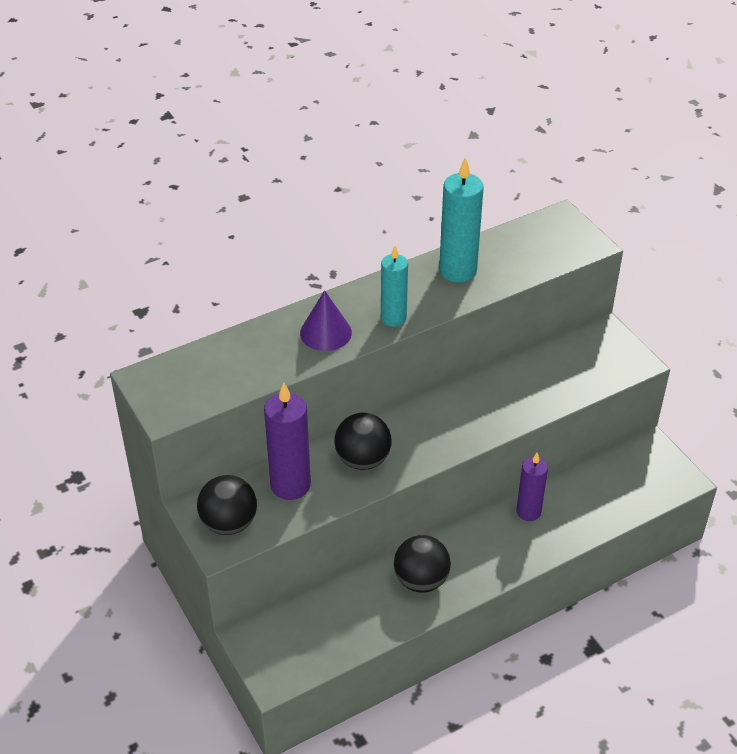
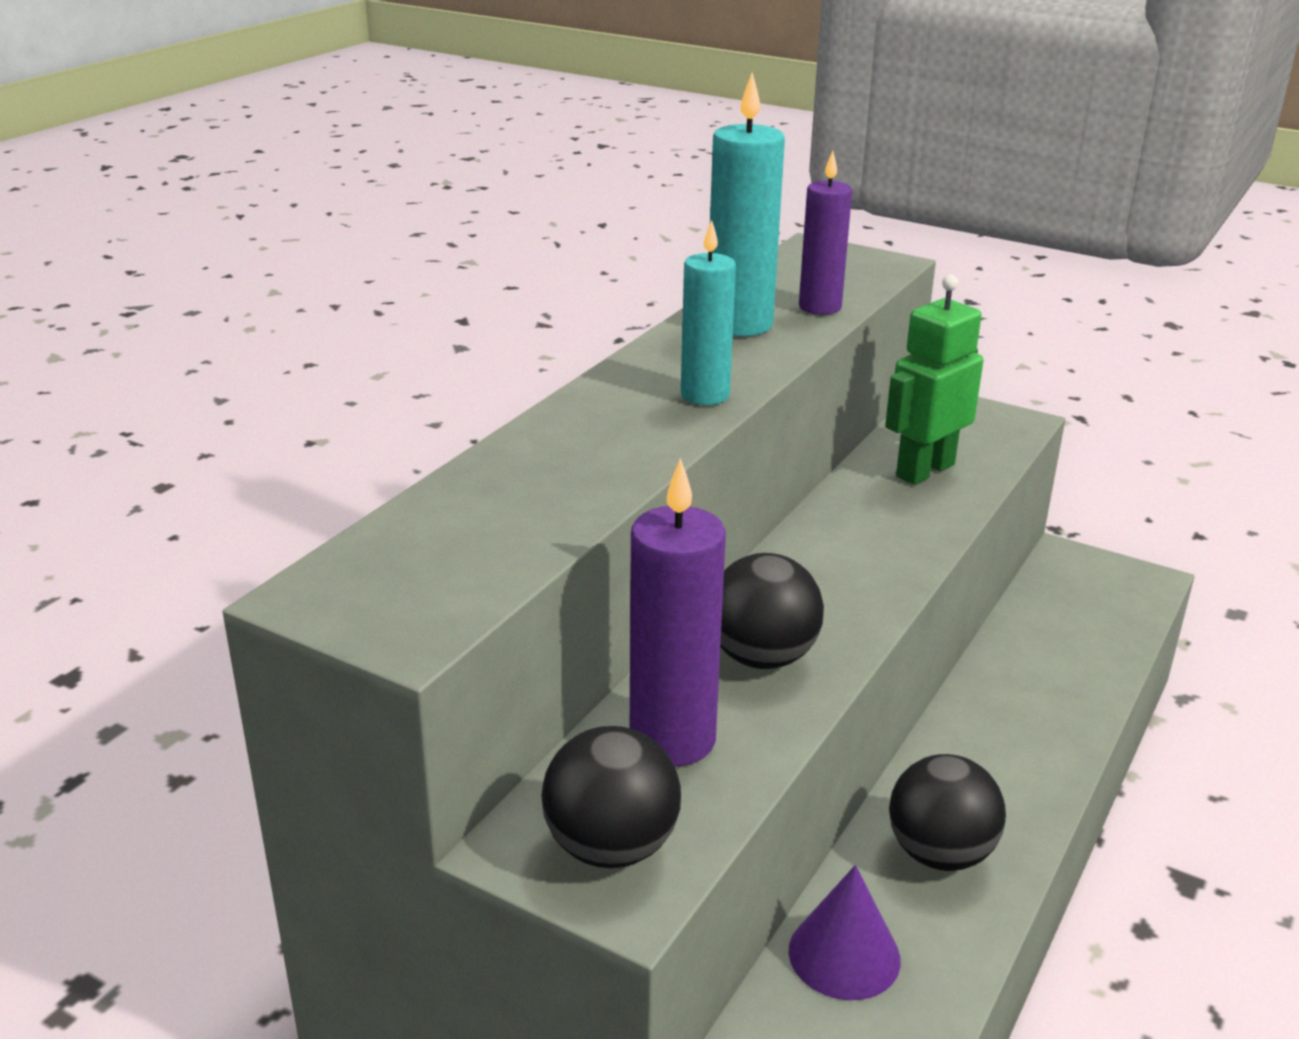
camera: 30 degrees left, 15 degrees down
purple cone [300,290,352,351] -> purple cone moved to [789,865,901,1000]
purple candle [516,453,548,521] -> purple candle moved to [799,151,852,315]
none -> green robot [885,275,983,485]

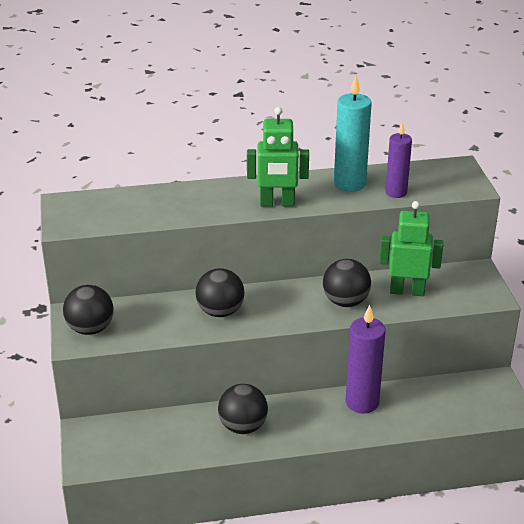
camera: 50 degrees right, 5 degrees up
purple candle [630,458,726,766] -> purple candle moved to [345,305,386,414]
turquoise candle [681,220,736,405] -> green robot [247,107,309,207]
purple cone [789,865,901,1000] -> none
none -> black ball [323,259,371,307]

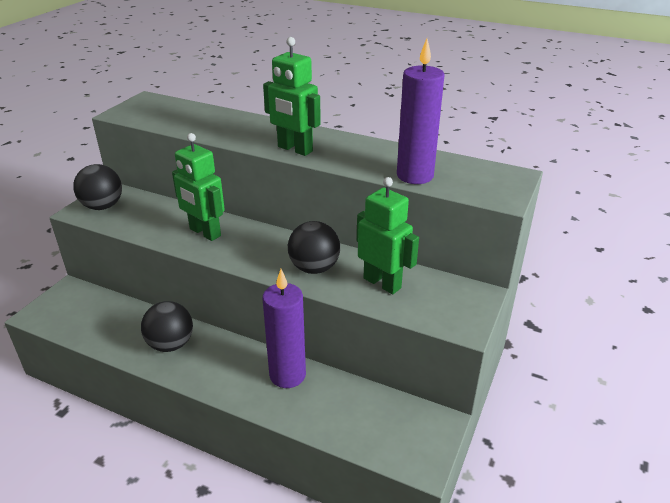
camera: 35 degrees right, 0 degrees up
black ball [195,268,245,317] -> green robot [172,133,225,241]
turquoise candle [334,76,372,192] -> none
purple candle [385,122,412,198] -> purple candle [397,39,445,184], size x1.51

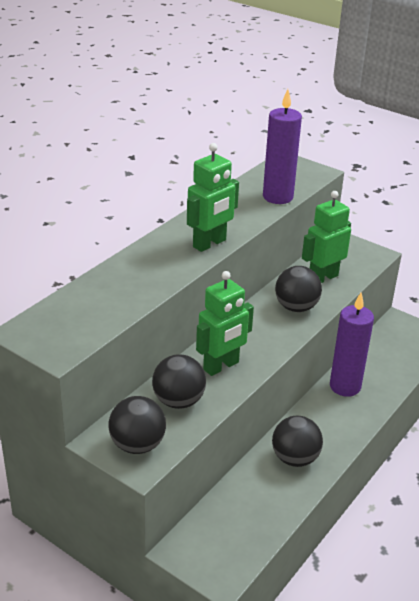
camera: 80 degrees left, 0 degrees up
none -> black ball [152,354,206,409]

